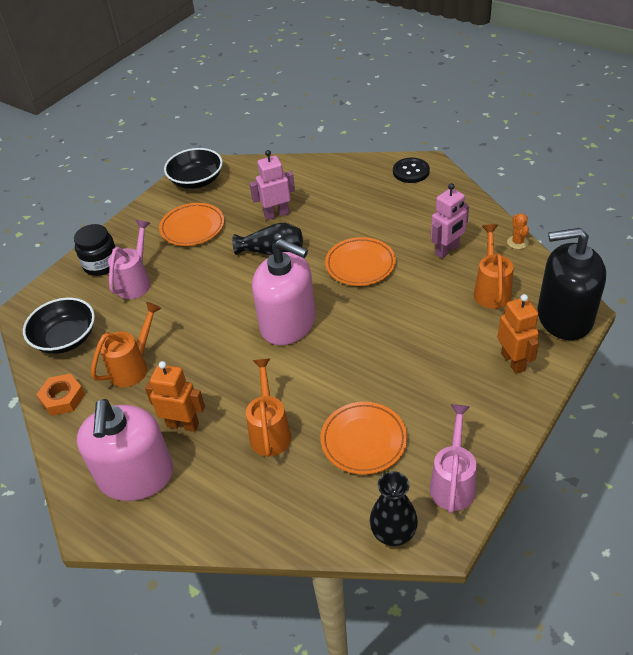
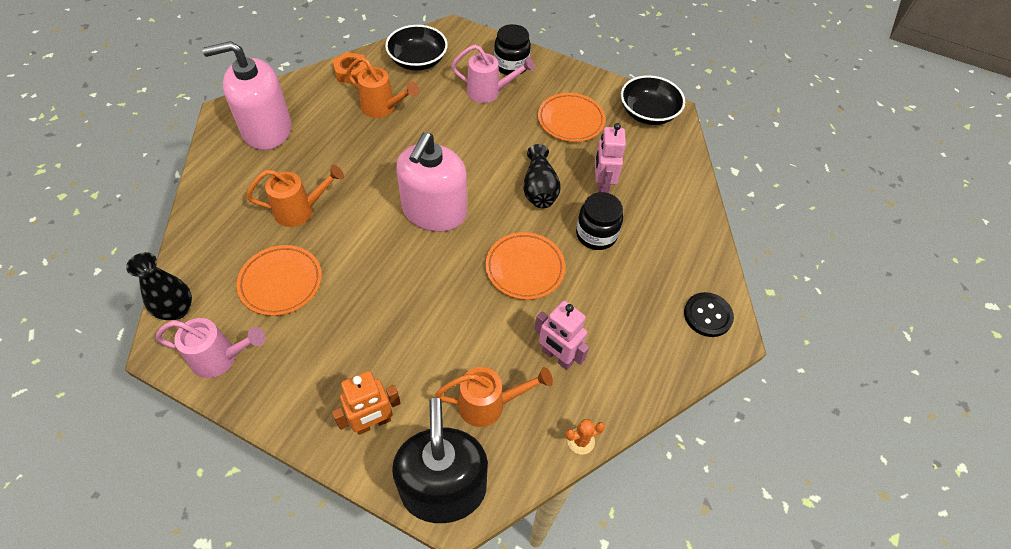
camera: 75 degrees right, 10 degrees up
orange robot [145,361,205,432] -> none
pink robot [250,150,295,220] -> pink robot turned 150 degrees counterclockwise [595,123,626,193]
none -> black jar [576,192,623,250]

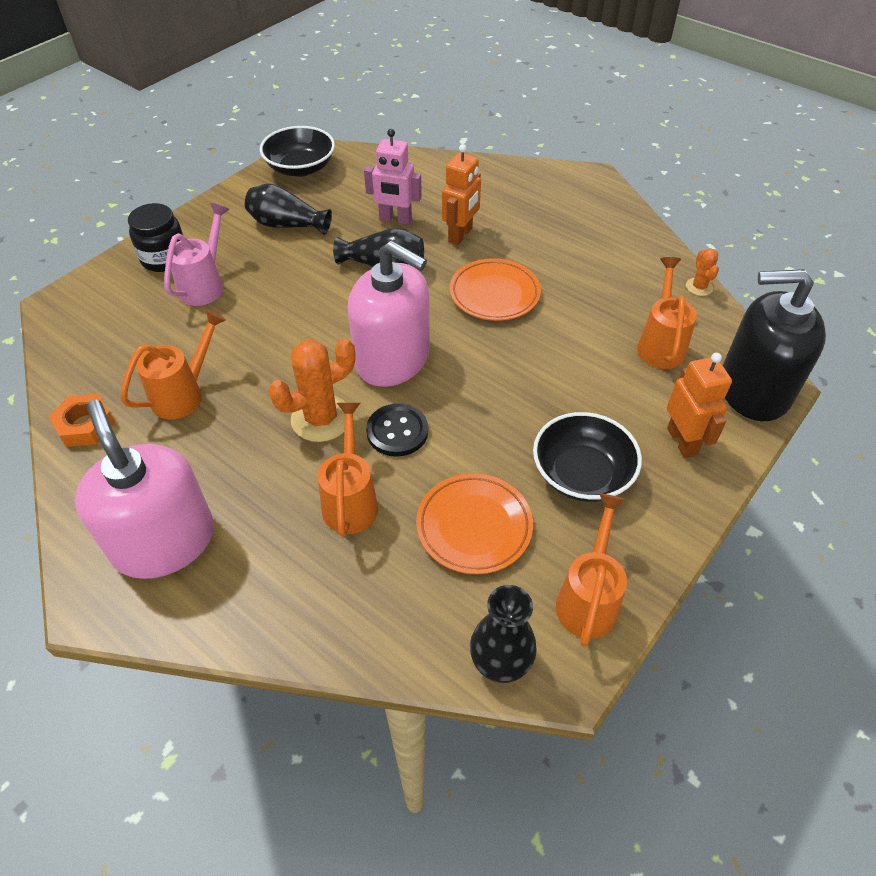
camera: 75 degrees left, 5 degrees down
pink watering can [156,318,266,378] -> orange watering can [556,493,627,647]
pink soap dispenser [202,41,291,150] -> pink soap dispenser turned 150 degrees clockwise [75,400,214,579]
black bowl [385,25,448,71] -> black bowl moved to [533,412,642,502]
pink robot [535,301,589,370] -> none
orange plate [538,93,606,142] -> black vase [245,183,332,235]
black jar [576,192,623,250] -> orange robot [442,144,481,245]
black button [684,292,734,337] -> black button moved to [366,404,428,457]
none -> orange cactus [269,339,355,442]

